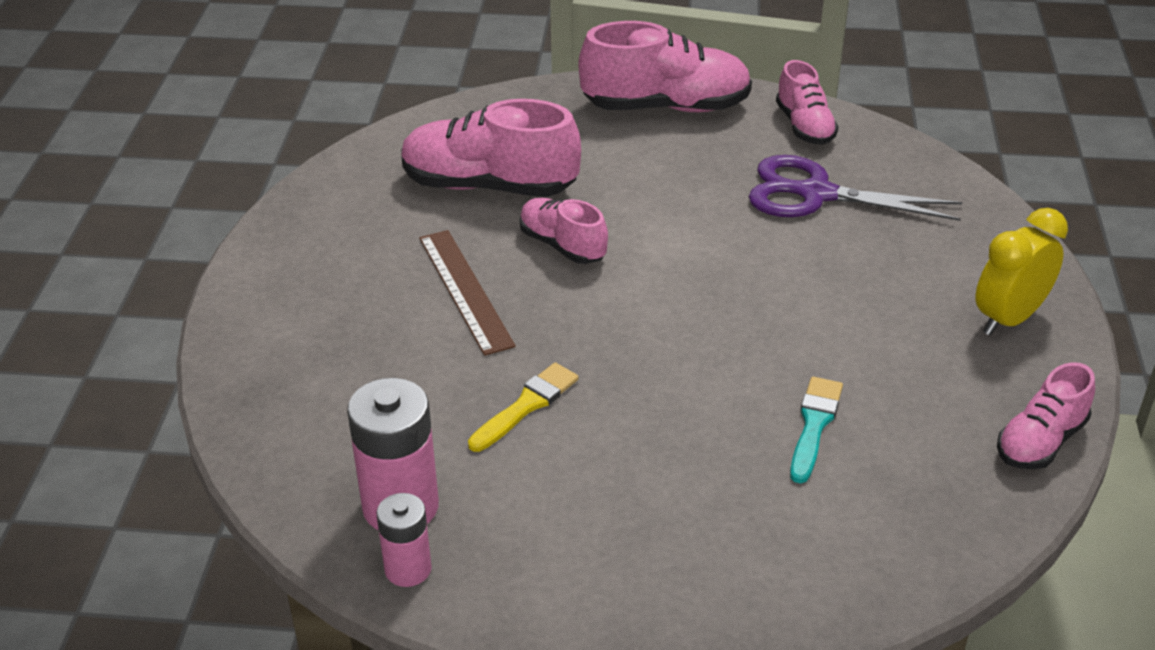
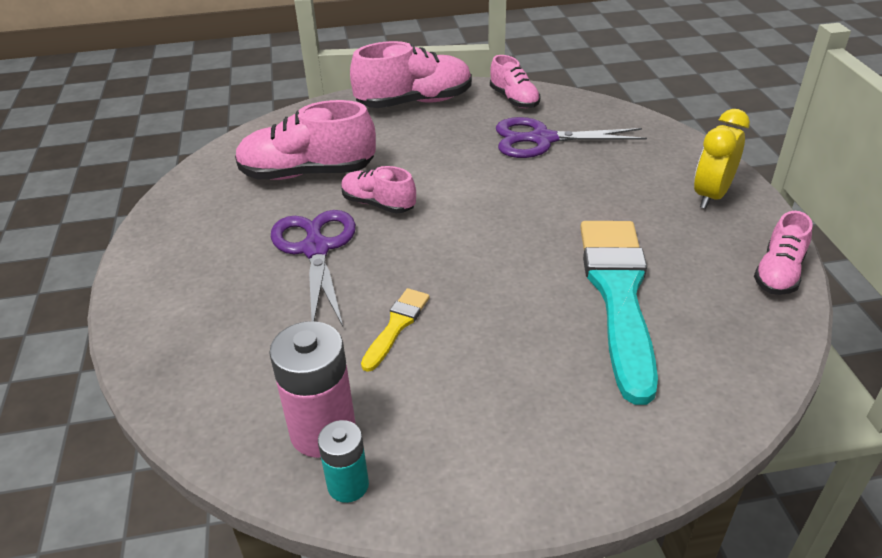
camera: 15 degrees left, 0 degrees up
pink battery [376,493,432,587] -> turquoise battery [318,420,369,503]
brown ruler [419,230,516,356] -> purple scissors [271,210,356,326]
turquoise brush [790,377,843,483] -> turquoise brush [580,221,658,405], size x2.23

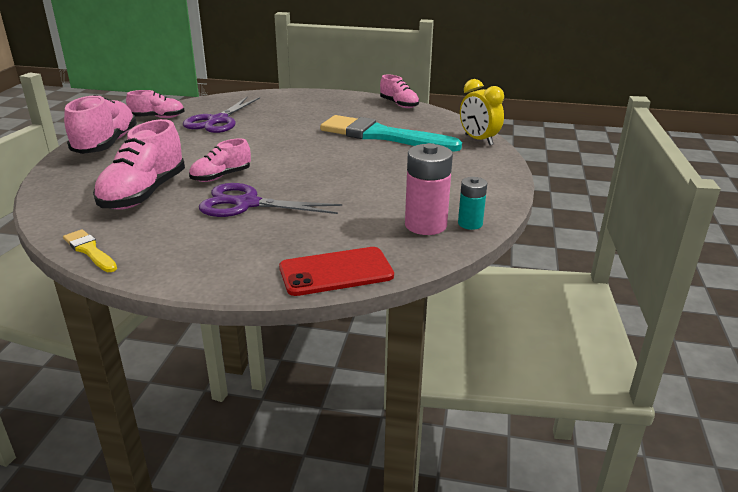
camera: 70 degrees left, 10 degrees down
yellow brush [361,288,430,372] -> yellow brush moved to [63,229,117,272]
yellow clock [694,109,750,209] -> yellow clock moved to [460,79,504,145]
none -> red phone [279,247,394,296]

